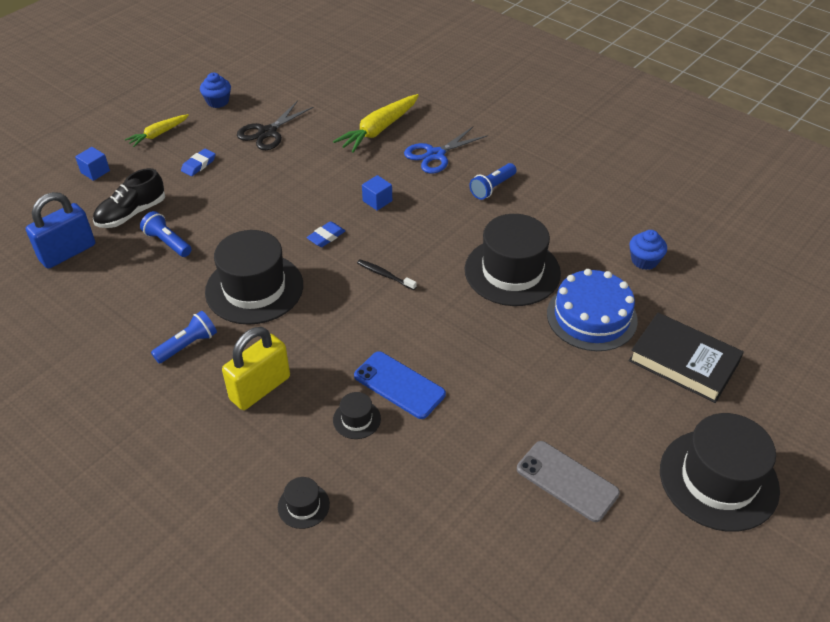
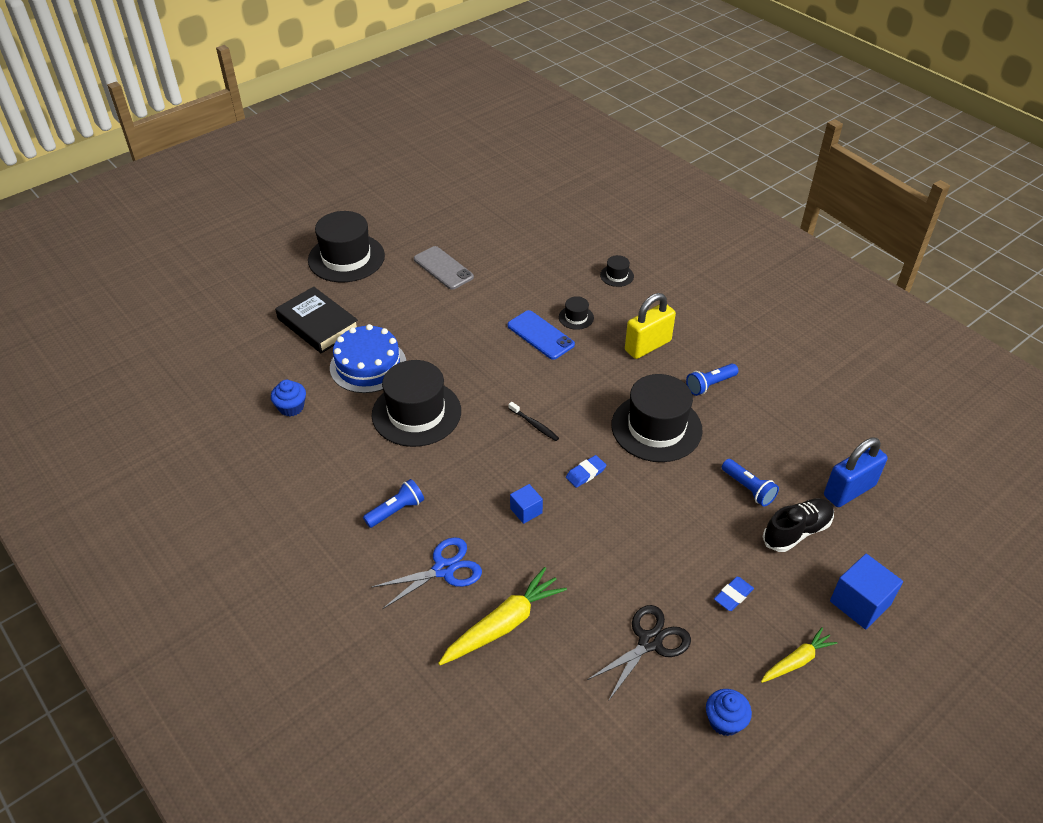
camera: 170 degrees left, 0 degrees up
blue cube [75,147,110,181] -> blue cube [830,554,903,629], size x1.71

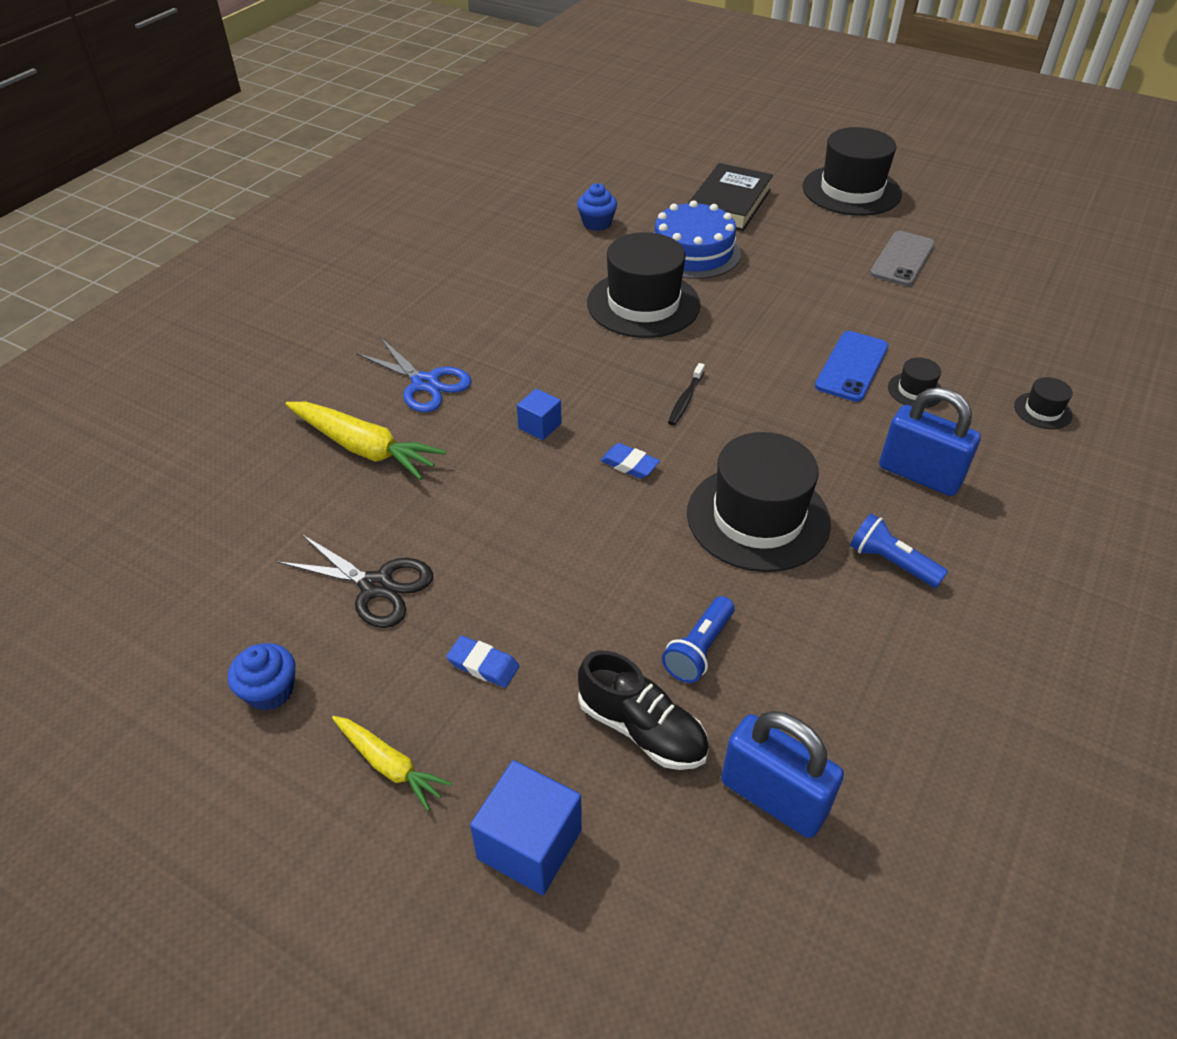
camera: 70 degrees right, 0 degrees up
blue flashlight [363,479,424,528] -> none
yellow padlock [625,293,676,359] -> blue padlock [879,387,981,496]

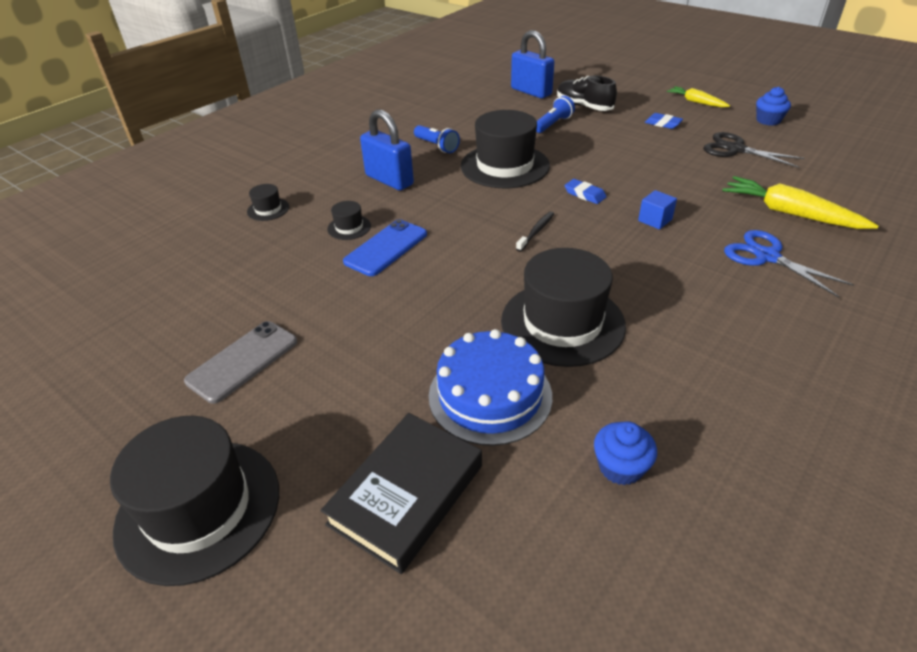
camera: 170 degrees left, 5 degrees down
blue cube [470,760,582,895] -> none

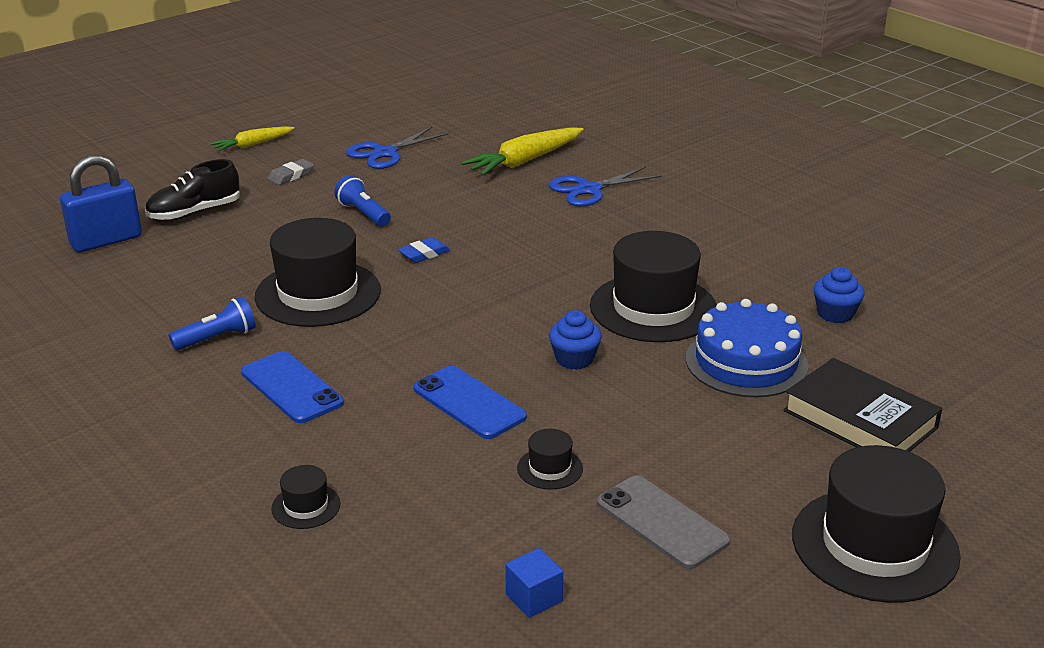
camera: 80 degrees left, 10 degrees down
black hat [327,201,371,240] -> black hat moved to [517,429,583,490]
blue padlock [360,109,414,191] -> blue phone [241,351,344,423]
black toothbrush [516,212,554,252] -> none
blue flashlight [536,96,575,133] -> blue flashlight moved to [334,175,391,226]
blue cube [638,190,677,230] -> blue cube moved to [505,548,563,618]
blue eraser [645,113,683,129] -> grey eraser [268,159,314,185]
black scissors [703,132,805,168] -> blue scissors [346,127,449,169]
blue cupcake [756,87,791,126] -> blue cupcake moved to [549,310,602,370]

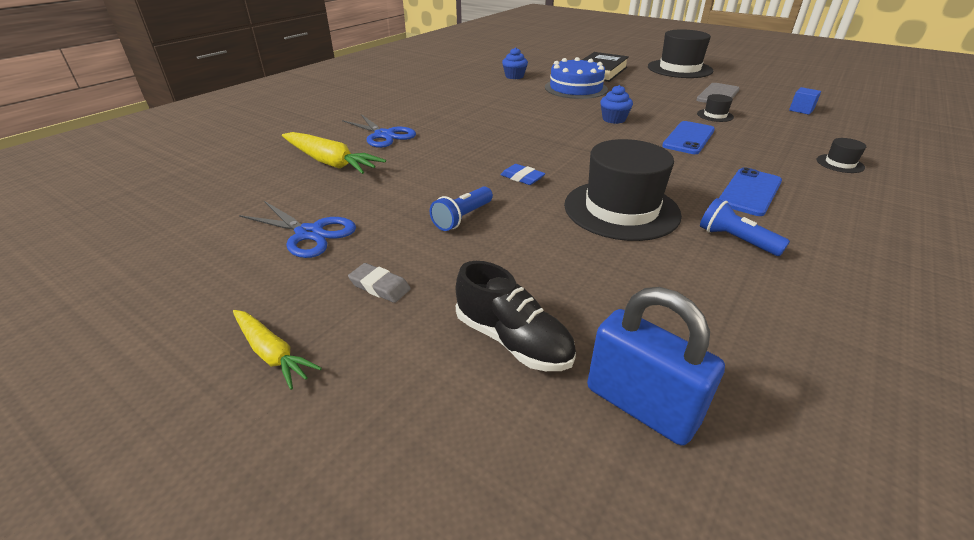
camera: 105 degrees left, 5 degrees up
black hat [590,231,717,342] -> none

